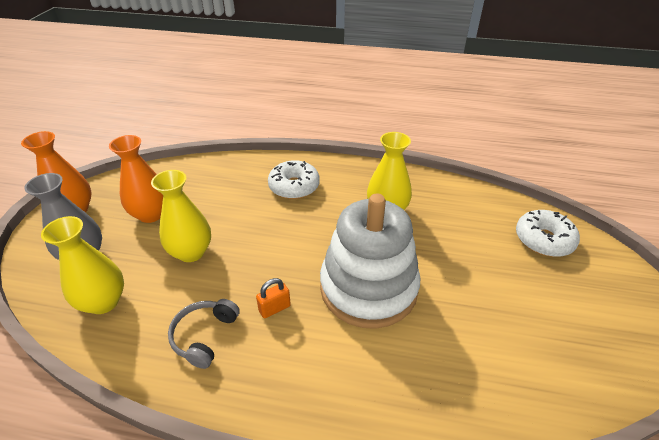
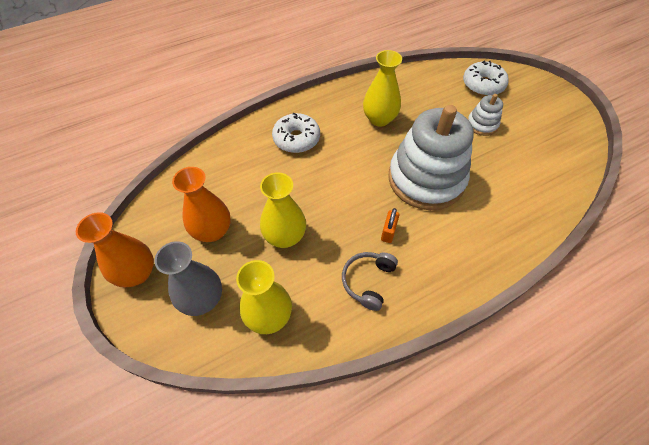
camera: 40 degrees left, 15 degrees up
grey headphones [168,299,240,369] -> grey headphones turned 45 degrees clockwise [342,252,398,311]
none -> white stacking toy [468,94,503,136]

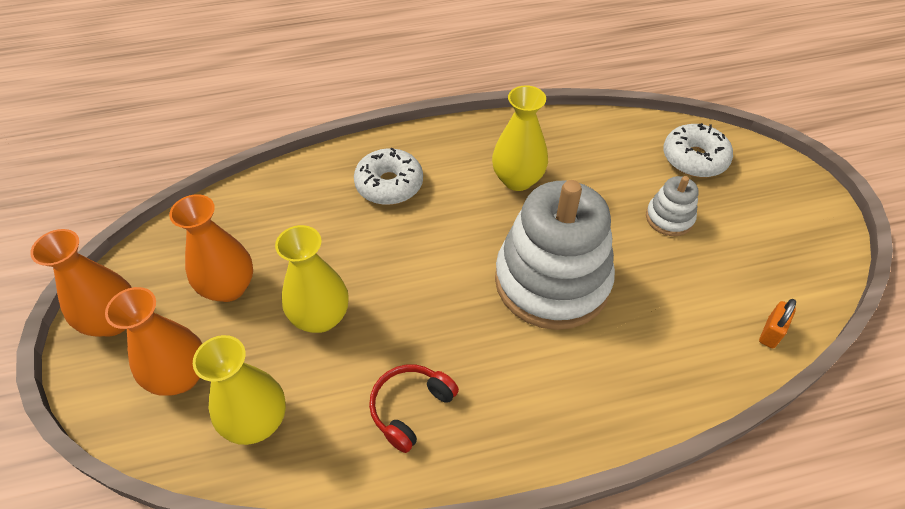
camera: 15 degrees right, 5 degrees down
grey vase [155,241,222,316] -> orange vase [105,287,203,396]
grey headphones [342,252,398,311] -> red headphones [369,364,459,453]
orange padlock [381,208,399,243] -> orange padlock moved to [759,299,796,348]

